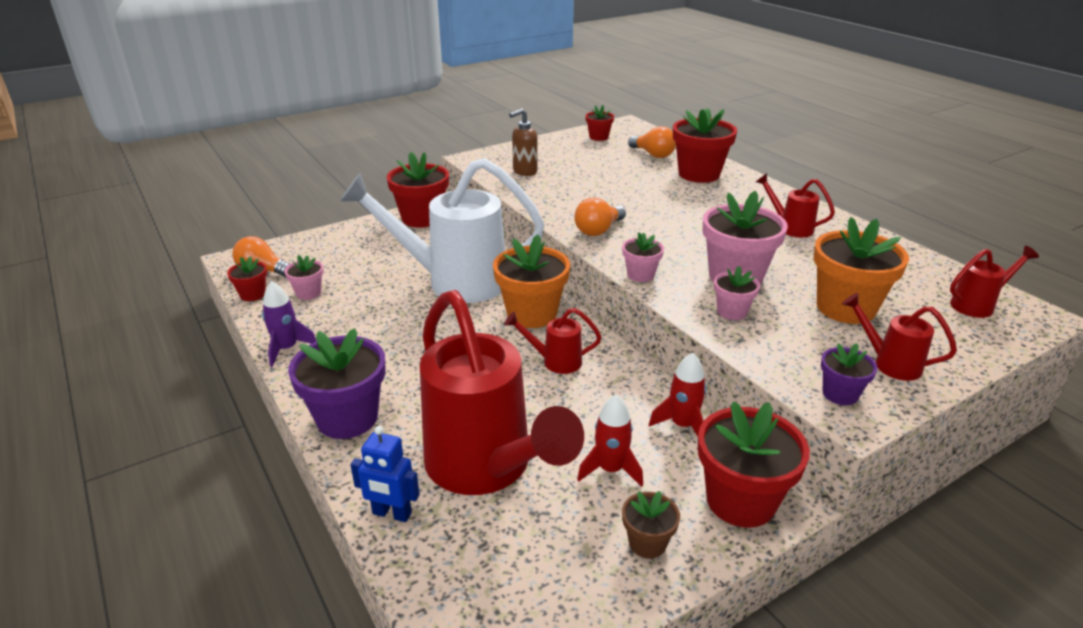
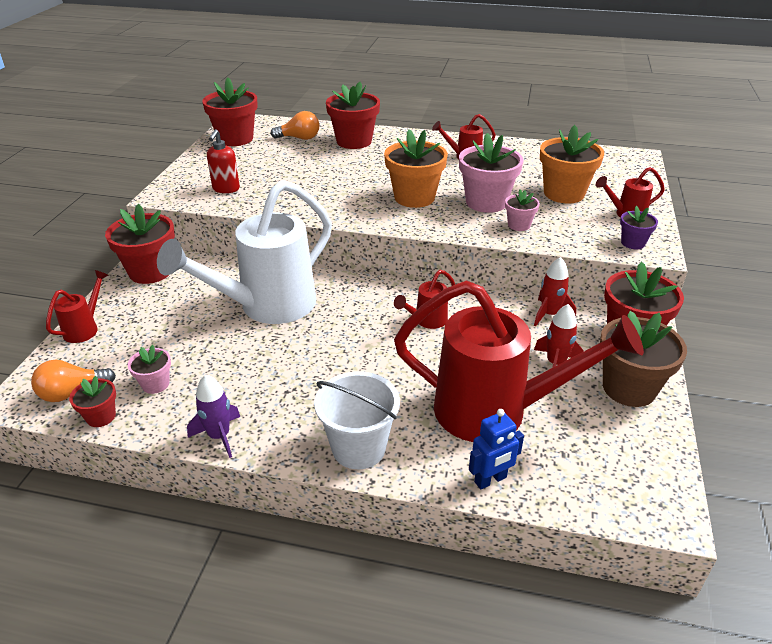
camera: 45 degrees left, 5 degrees up
purple flower pot [288,328,386,439] -> white bucket [314,372,400,469]
orange flower pot [493,234,570,328] -> orange flower pot moved to [384,129,448,208]
brown soap dispenser [509,108,538,176] -> red soap dispenser [207,129,240,193]
orange light bulb [574,198,626,236] -> none
red flower pot [585,105,614,141] -> red flower pot [202,78,258,146], size x1.94
pink flower pot [622,232,664,282] -> none
brown flower pot [622,491,680,559] -> brown flower pot [600,311,687,407], size x1.94
red watering can [950,246,1039,318] -> red watering can moved to [46,270,108,343]

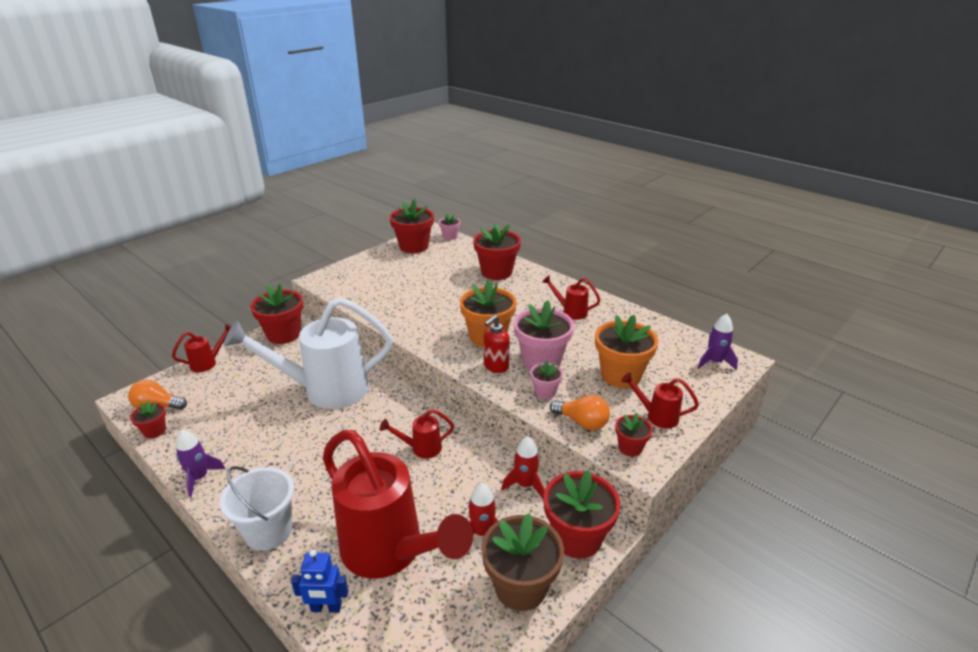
camera: 30 degrees right, 5 degrees down
pink flower pot [128,345,171,394] -> pink flower pot moved to [439,214,460,240]
red soap dispenser [207,129,240,193] -> red soap dispenser moved to [484,315,510,373]
orange light bulb [271,111,319,140] -> orange light bulb moved to [550,395,610,431]
purple flower pot [620,206,658,249] -> red flower pot [615,413,653,456]
none -> purple rocket [698,314,738,370]

